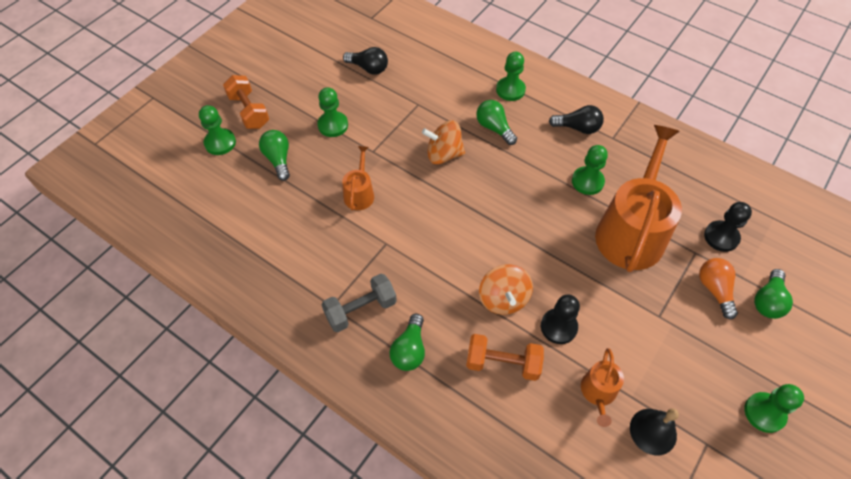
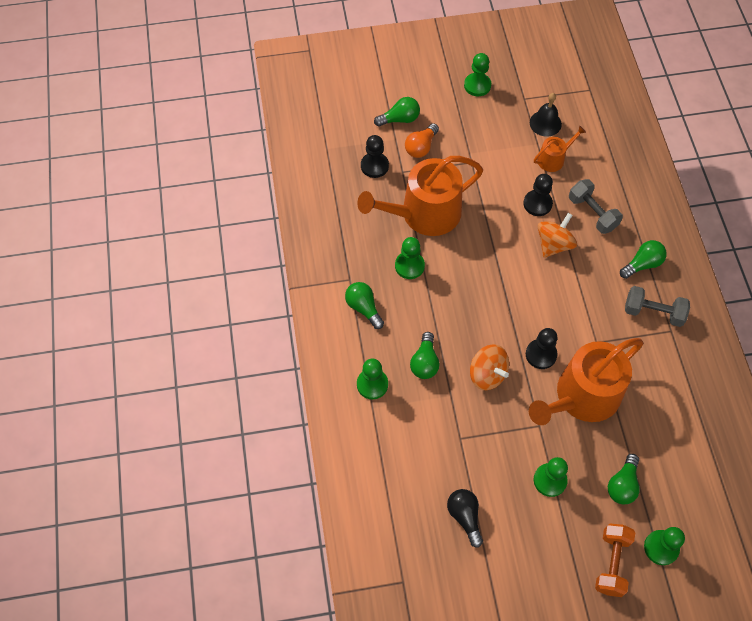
camera: 135 degrees left, 5 degrees up
orange watering can [342,146,374,210] -> orange watering can [529,338,643,425], size x2.15
orange dumbbell [466,334,544,381] -> grey dumbbell [569,179,623,234]
black light bulb [549,105,604,134] -> green light bulb [345,282,384,329]
none -> black pawn [526,328,558,369]

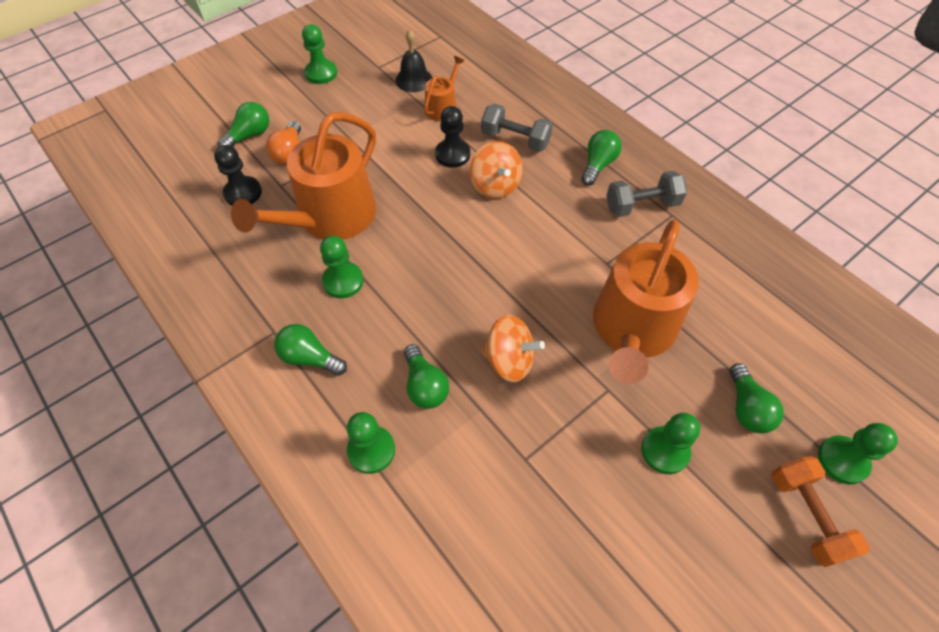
camera: 30 degrees left, 5 degrees down
black light bulb [447,489,483,548] -> none
black pawn [526,328,558,369] -> none
orange spinning top [537,213,577,258] -> orange spinning top turned 150 degrees clockwise [470,141,523,199]

